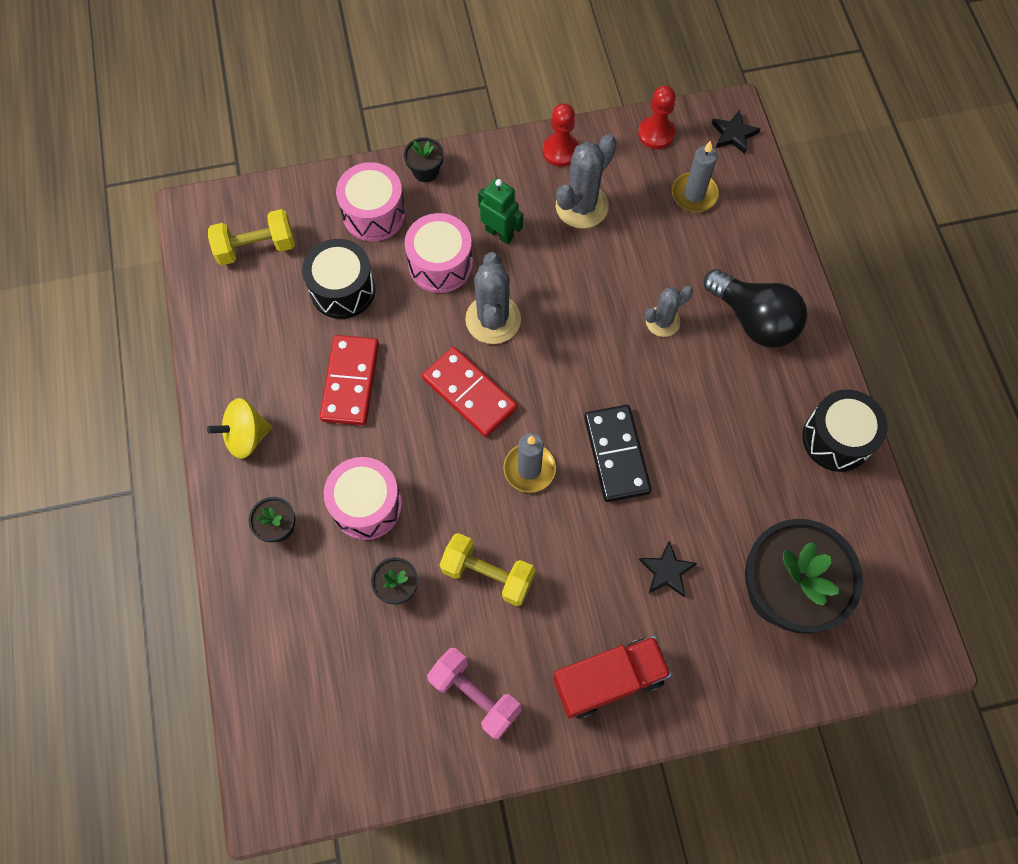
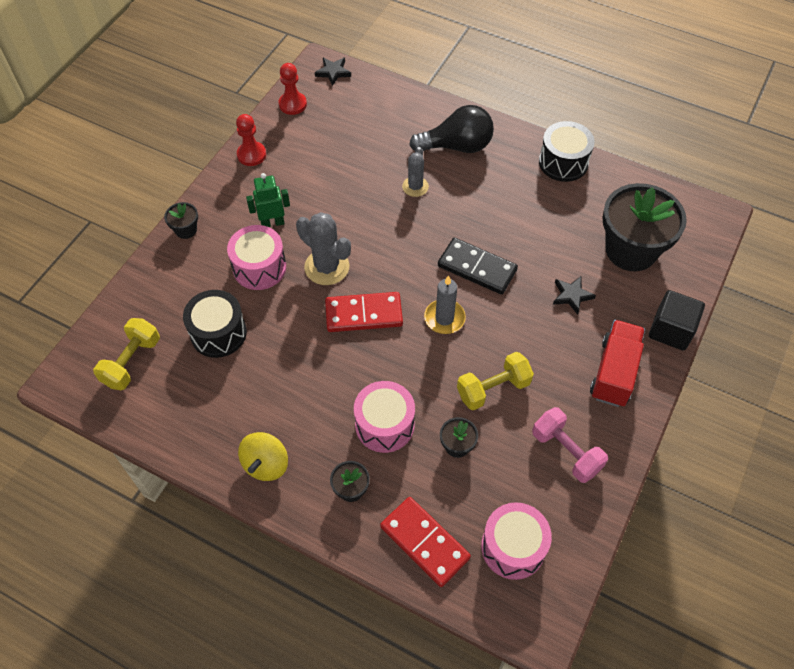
camera: 50 degrees left, 10 degrees down
red domino [320,335,379,425] -> red domino moved to [380,497,471,587]
pink drum [336,162,406,241] -> pink drum moved to [481,502,552,580]
pink dumbbell [427,648,522,739] -> pink dumbbell turned 60 degrees clockwise [532,407,608,483]
grey cactus [556,134,617,229] -> none
grey candle [672,141,719,212] -> none
none -> black cube [649,290,705,350]

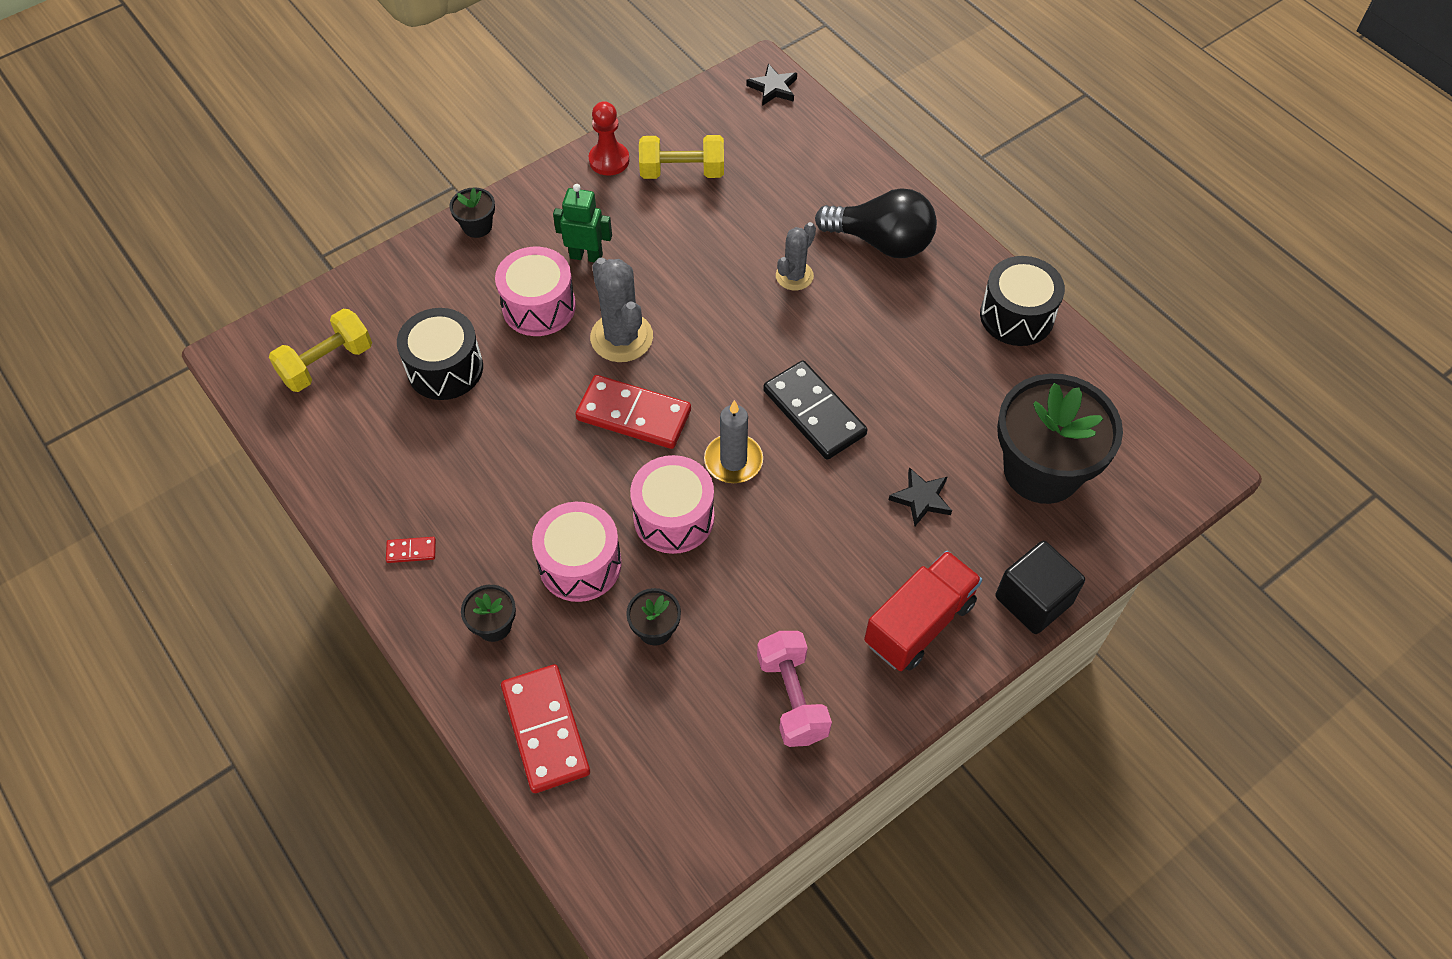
camera: 25 degrees right, 0 degrees up
yellow spinning top [238,432,288,481] -> red domino [386,537,436,563]
red pawn [279,63,307,115] -> none
yellow dumbbell [457,352,534,410] -> yellow dumbbell moved to [639,135,724,179]
pink drum [481,502,552,580] -> pink drum moved to [630,455,714,554]

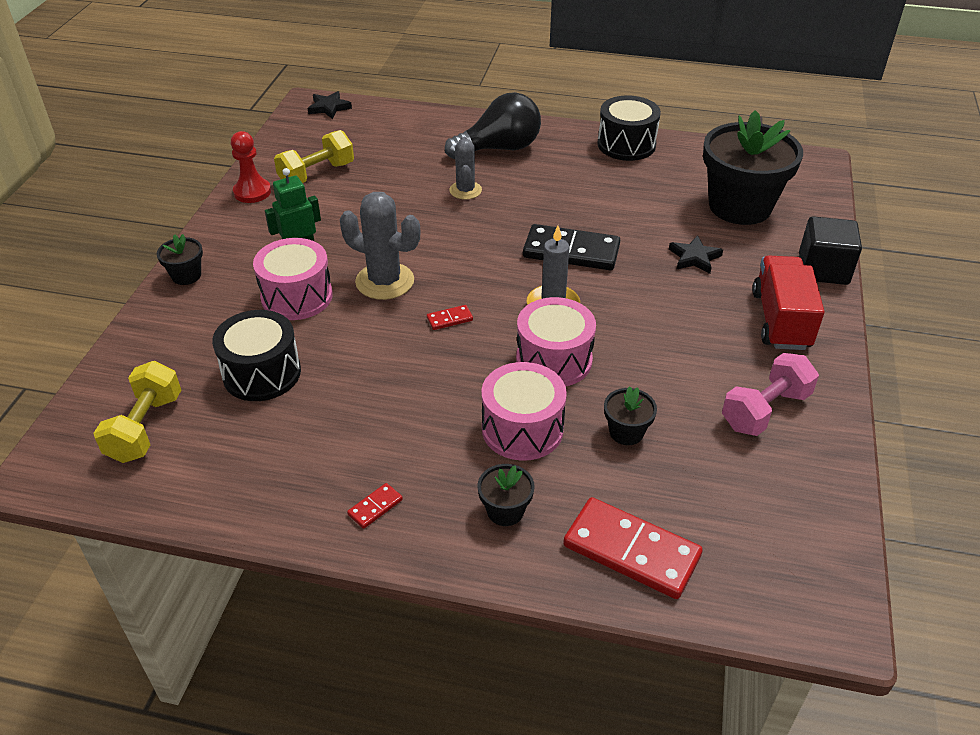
camera: 40 degrees left, 15 degrees down
red domino [575,375,691,449] -> red domino [427,305,473,330], size x0.43
pink dumbbell [757,631,832,747] -> pink dumbbell turned 75 degrees counterclockwise [722,353,819,436]

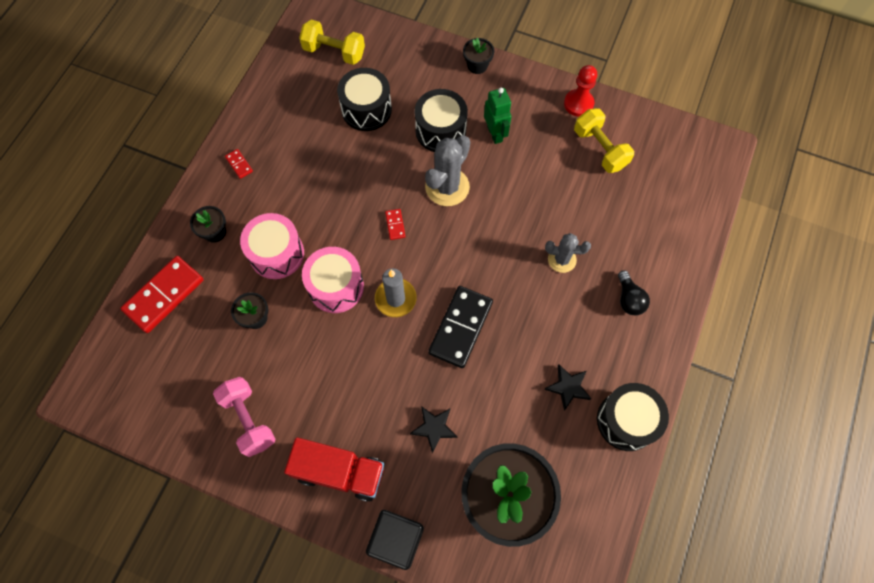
camera: 100 degrees right, 25 degrees up
pink drum [253,238,333,320] -> black drum [415,89,468,152]
black star [308,91,352,119] -> black star moved to [544,364,591,411]
black light bulb [445,92,541,159] -> black light bulb [618,270,650,315], size x0.53

